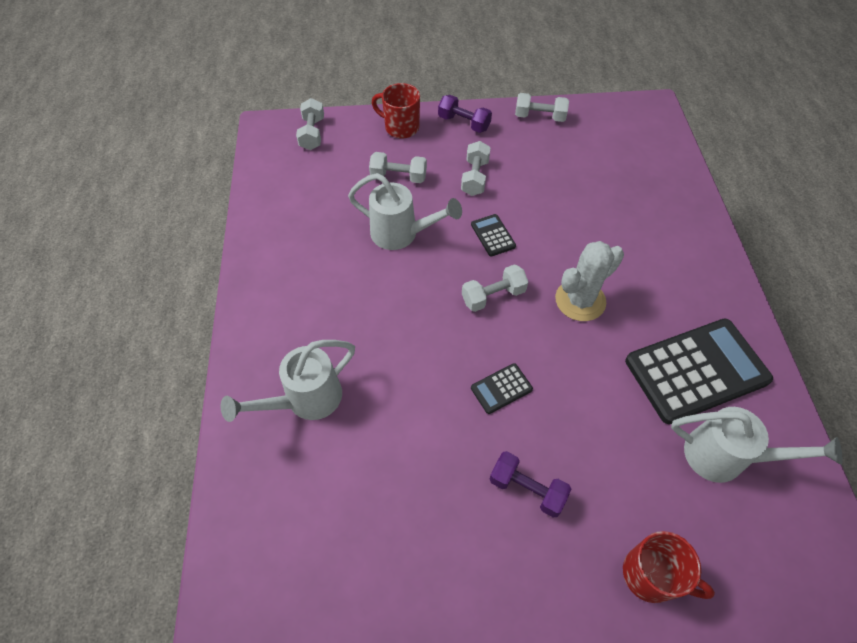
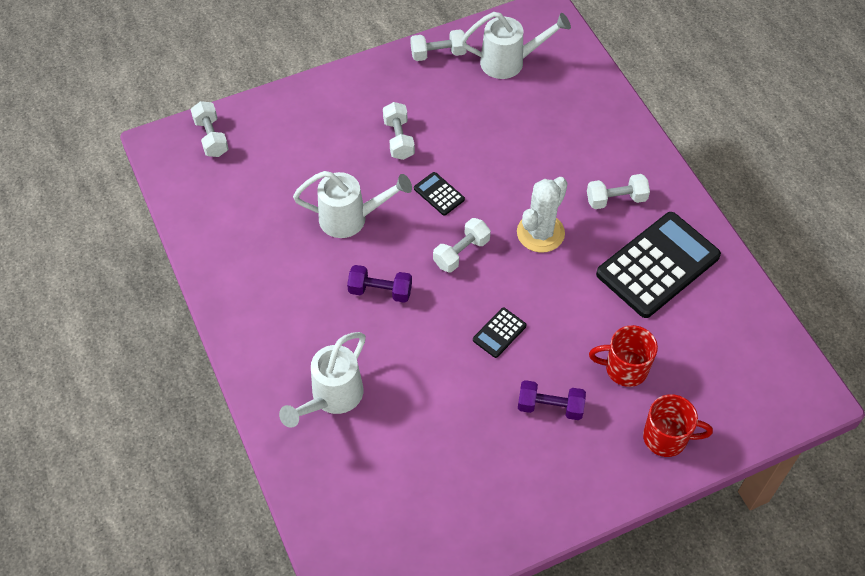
camera: 20 degrees left, 0 degrees up
white dumbbell [369,152,427,183] -> white dumbbell moved to [587,174,650,209]
red mug [372,83,420,139] -> red mug moved to [589,325,658,387]
purple dumbbell [438,95,492,133] -> purple dumbbell moved to [347,265,412,303]
white watering can [671,407,843,483] -> white watering can moved to [461,12,571,79]

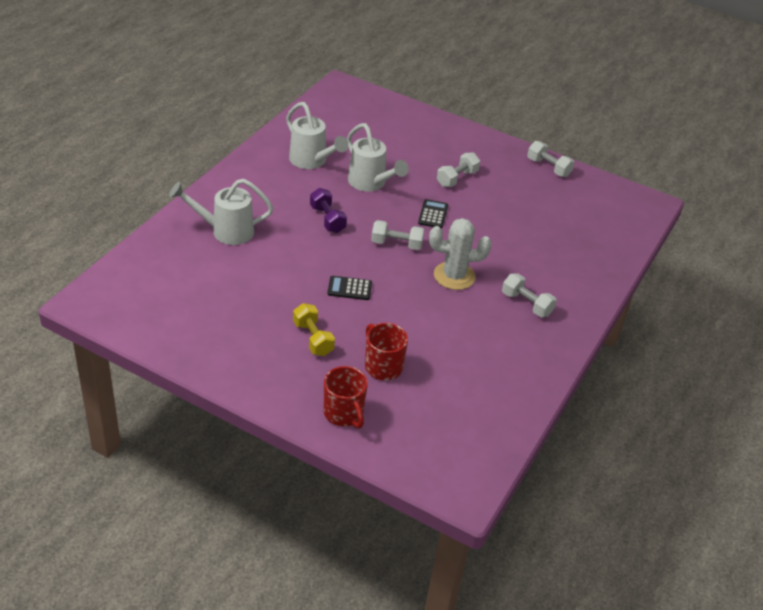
camera: 50 degrees right, 15 degrees down
white dumbbell [190,101,229,157] -> none
white watering can [461,12,571,79] -> white watering can moved to [286,102,348,169]
purple dumbbell [518,380,586,420] -> yellow dumbbell [293,303,335,356]
black calculator [596,212,721,318] -> none

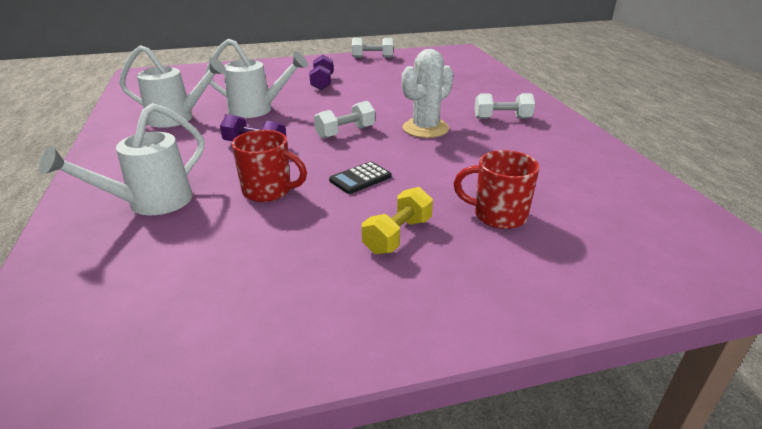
camera: 40 degrees left, 10 degrees down
yellow dumbbell [293,303,335,356] -> yellow dumbbell turned 75 degrees counterclockwise [362,187,433,254]
red mug [324,366,368,429] -> red mug moved to [232,130,307,202]
black calculator [418,199,448,228] -> none
white dumbbell [437,153,480,187] -> purple dumbbell [309,55,333,90]

